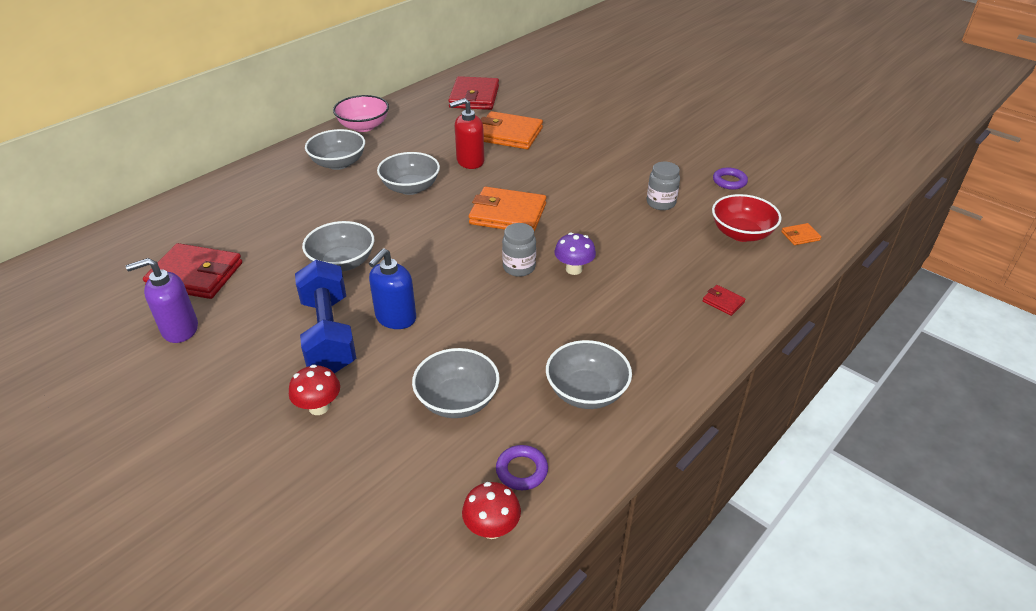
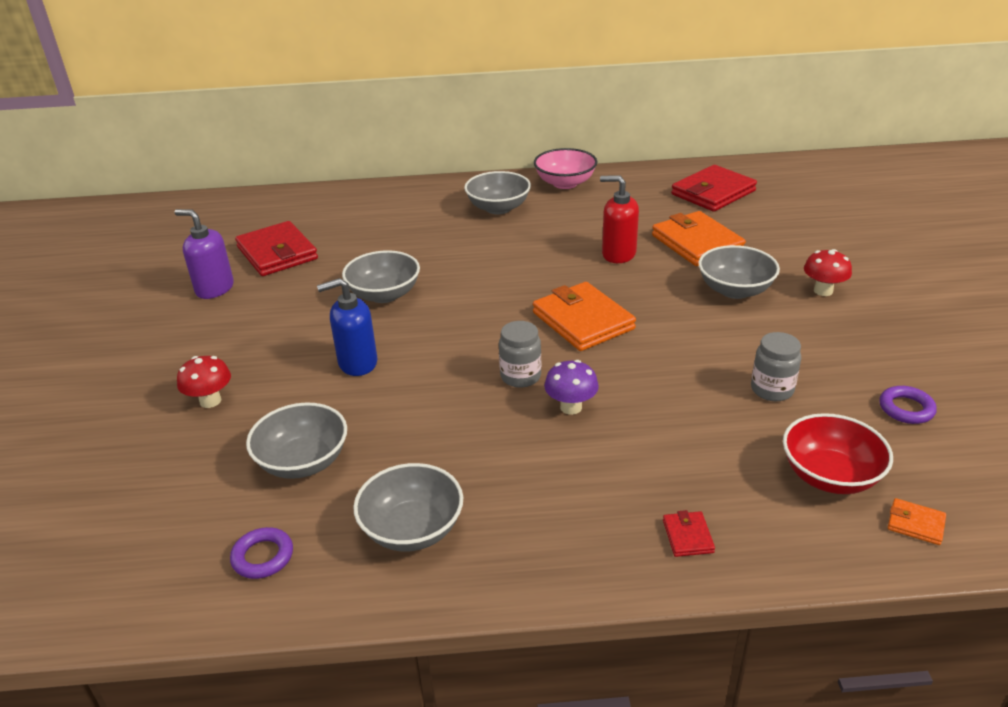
camera: 45 degrees right, 5 degrees down
blue dumbbell [295,260,356,373] -> none
grey bowl [377,152,440,195] -> grey bowl moved to [698,245,780,299]
red mushroom [462,482,521,539] -> red mushroom moved to [804,249,852,296]

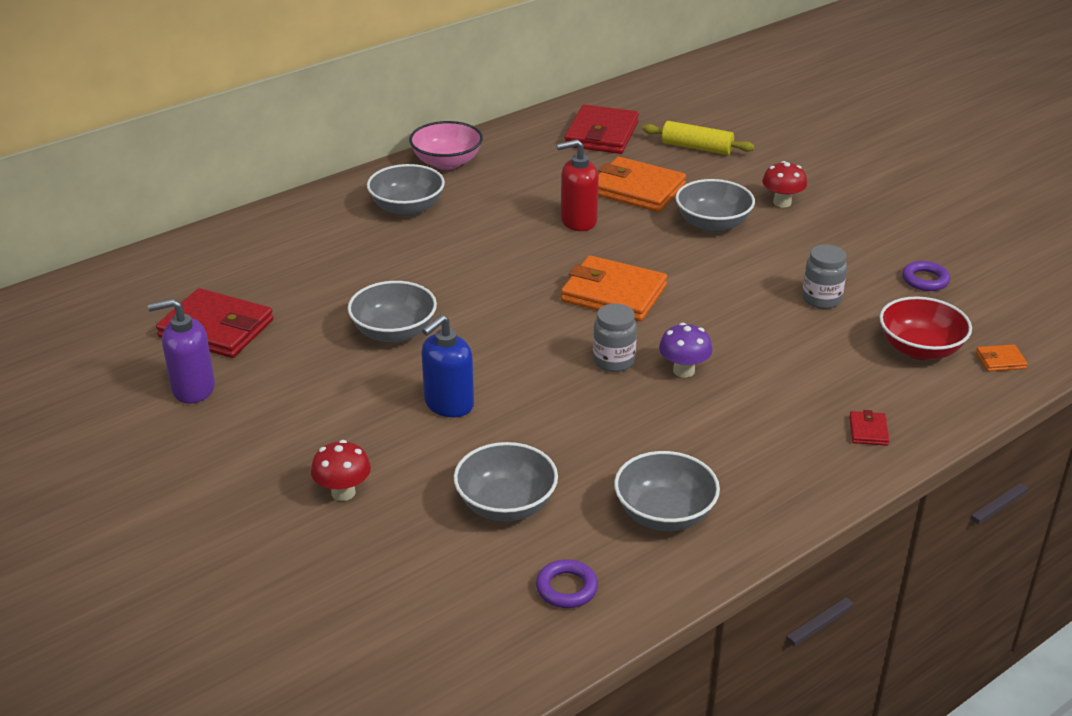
camera: 35 degrees left, 0 degrees up
red wallet [663,510,715,557] -> red wallet turned 45 degrees clockwise [849,410,889,446]
none -> yellow rolling pin [642,121,755,155]

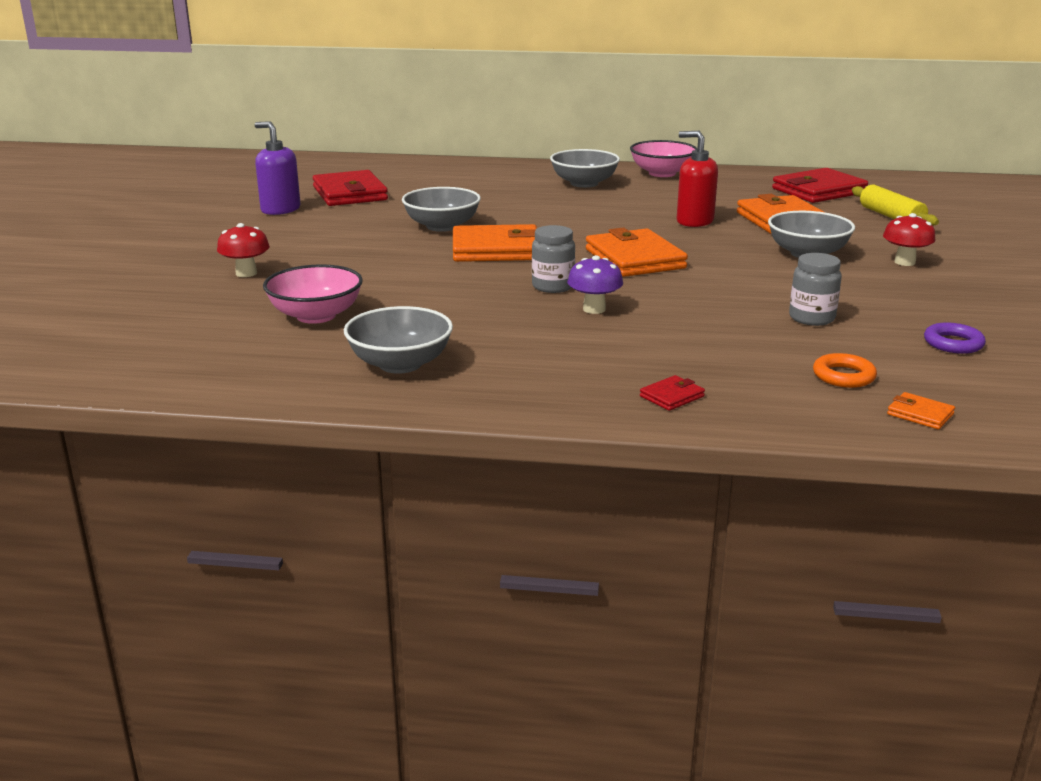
camera: 45 degrees right, 10 degrees down
blue soap dispenser [421,315,474,417] -> none
grey bowl [454,442,558,521] -> pink bowl [263,264,363,324]
purple ring [536,559,598,608] -> none
red bowl [879,296,972,360] -> orange ring [813,353,877,388]
none -> orange wallet [453,224,537,262]

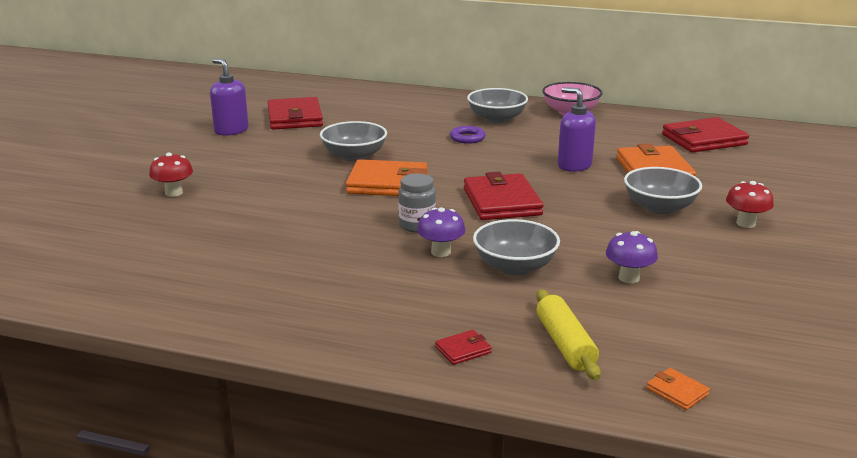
camera: 10 degrees right, 0 degrees up
pink bowl [263,264,363,324] -> none
grey bowl [344,306,453,374] -> grey bowl moved to [473,219,560,276]
orange wallet [586,228,688,277] -> red wallet [464,172,543,220]
red soap dispenser [677,131,718,227] -> purple soap dispenser [558,87,596,172]
grey jar [789,253,842,326] -> purple mushroom [606,231,658,283]
orange ring [813,353,877,388] -> none
yellow rolling pin [852,184,939,226] -> yellow rolling pin moved to [536,289,601,380]
purple ring [924,322,986,354] -> purple ring moved to [450,126,486,144]

